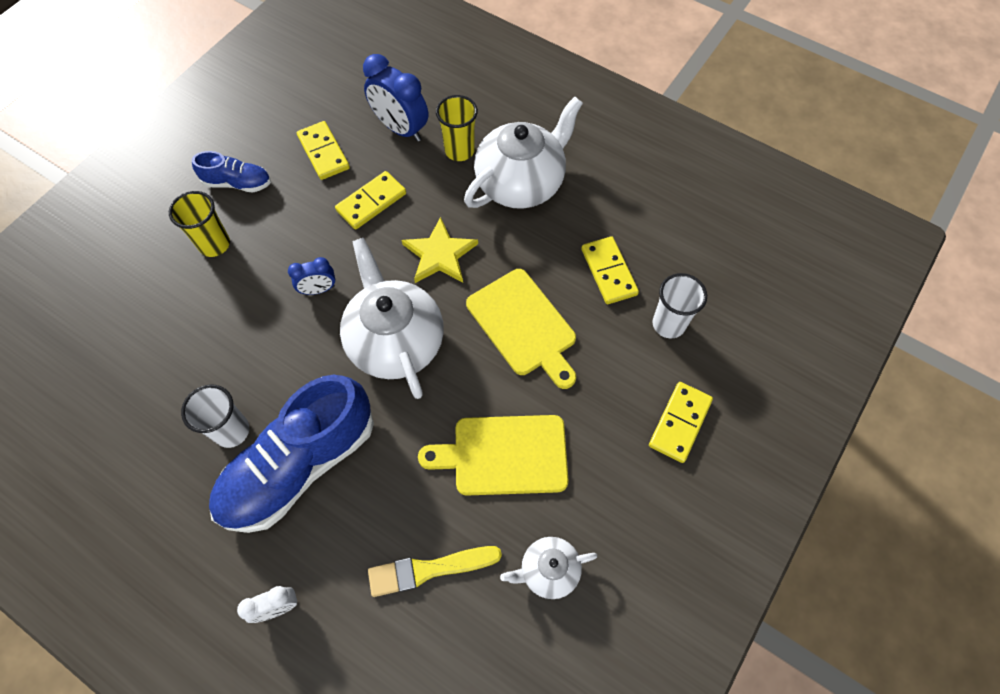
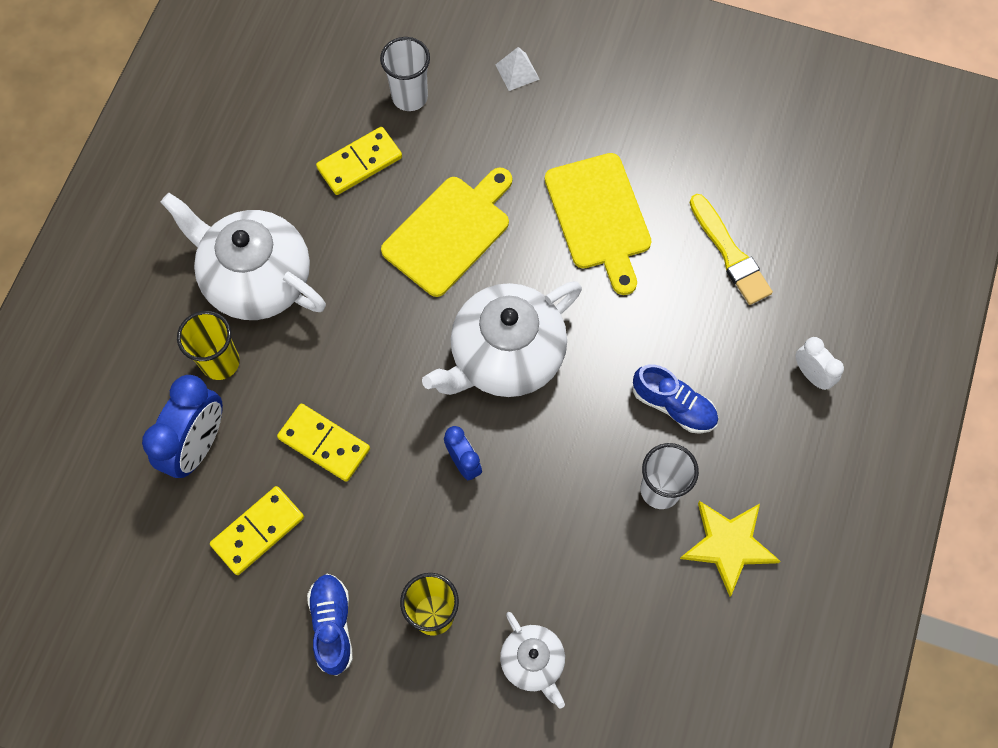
camera: 105 degrees left, 5 degrees up
blue shoe [209,374,374,533] -> blue shoe [633,364,718,434], size x0.48
yellow star [402,217,478,283] -> yellow star moved to [680,501,781,596]
white teapot [500,537,597,599] -> white teapot moved to [500,612,565,709]
yellow domino [649,382,713,463] -> white pyramid [495,47,540,91]

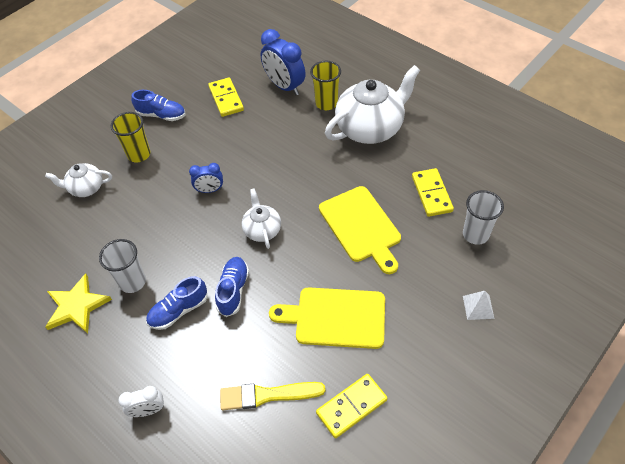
camera: 115 degrees right, 15 degrees down
yellow domino [277,403,370,482] -> yellow domino moved to [316,374,388,438]
white teapot [422,281,582,397] -> white teapot [242,188,281,249], size x0.52
none -> blue shoe [215,257,249,317]

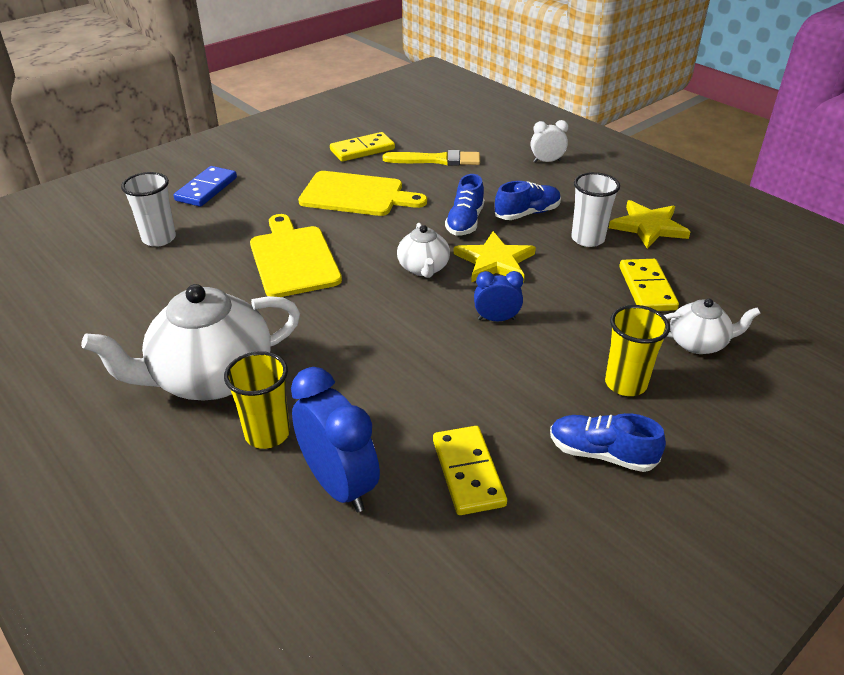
camera: 175 degrees left, 15 degrees down
yellow domino [412,168,454,217] -> yellow domino moved to [619,259,679,311]
white pyramid [463,291,494,320] -> blue domino [173,166,237,207]
none -> yellow star [454,231,536,282]

